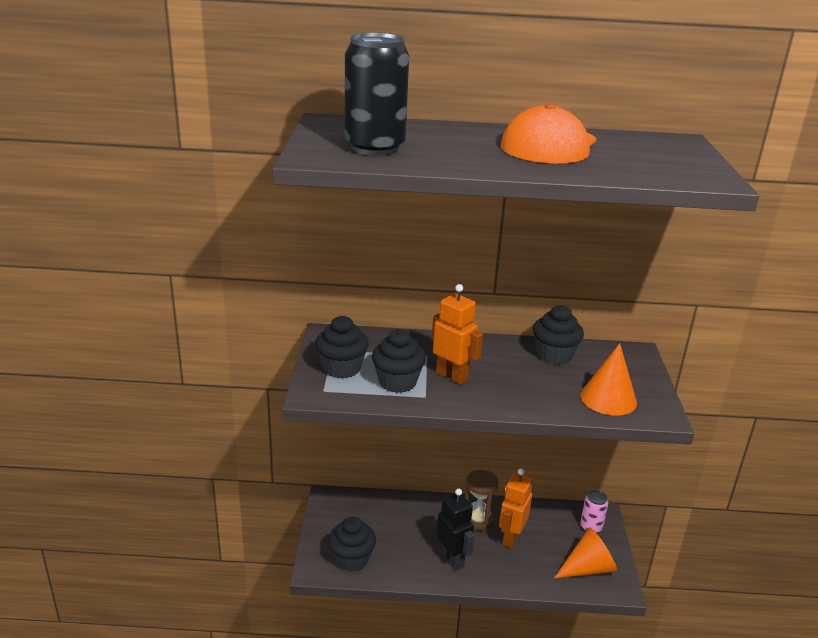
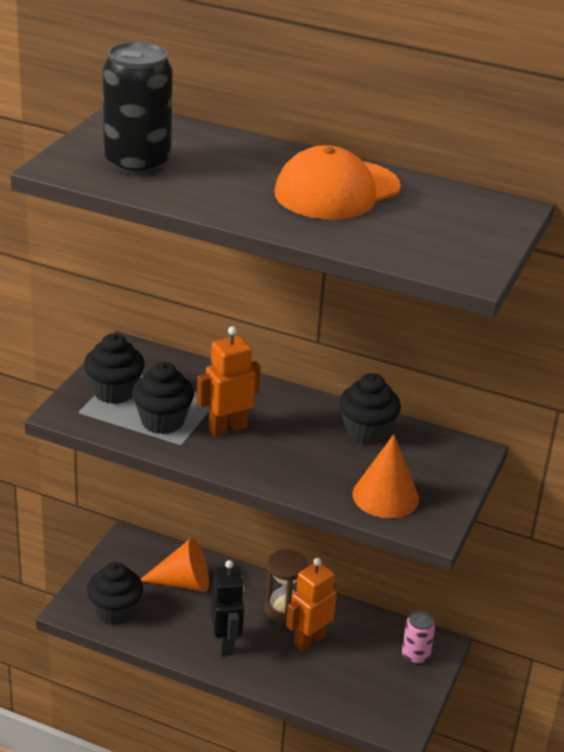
camera: 20 degrees right, 5 degrees up
orange robot [432,284,483,385] -> orange robot turned 90 degrees counterclockwise [197,326,261,437]
orange cone [554,527,617,579] -> orange cone moved to [141,537,209,592]

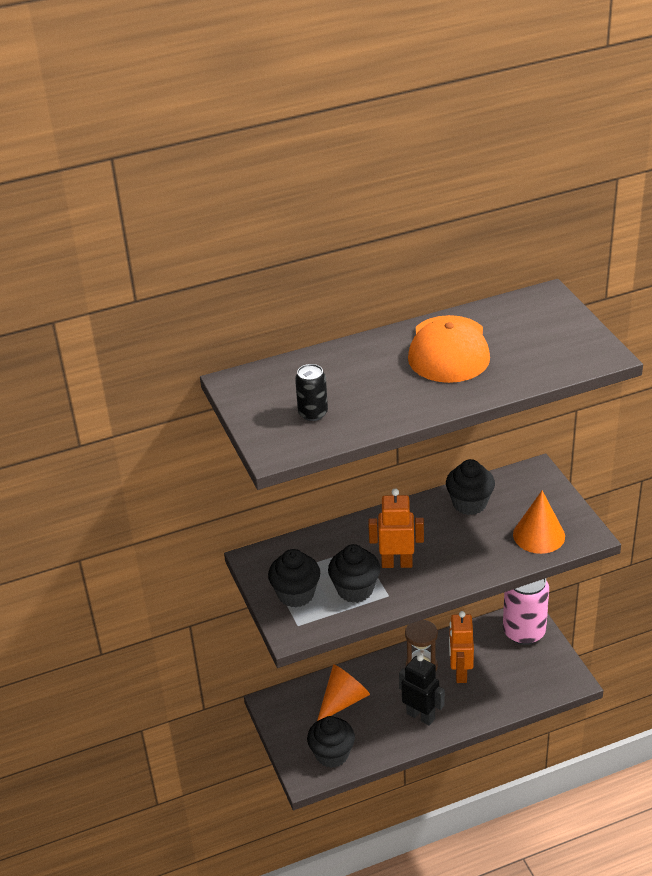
camera: 40 degrees left, 5 degrees up
black can [103,41,173,176] -> black can [295,364,328,421], size x0.53
orange robot [197,326,261,437] -> orange robot turned 75 degrees clockwise [368,488,424,568]
pink can [402,611,435,664] -> pink can [503,578,549,645], size x1.90

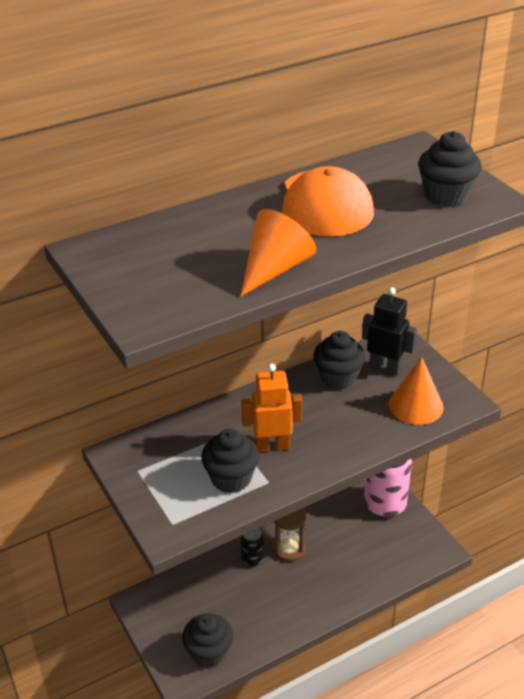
camera: 10 degrees left, 0 degrees up
black cupcake [268,549,320,607] -> black cupcake moved to [418,131,482,207]
black can [295,364,328,421] -> black can moved to [240,527,265,566]
orange cone [317,664,370,721] -> orange cone moved to [241,209,316,296]
black robot [399,655,445,726] -> black robot moved to [362,287,417,376]
orange robot [449,611,474,683] -> none

